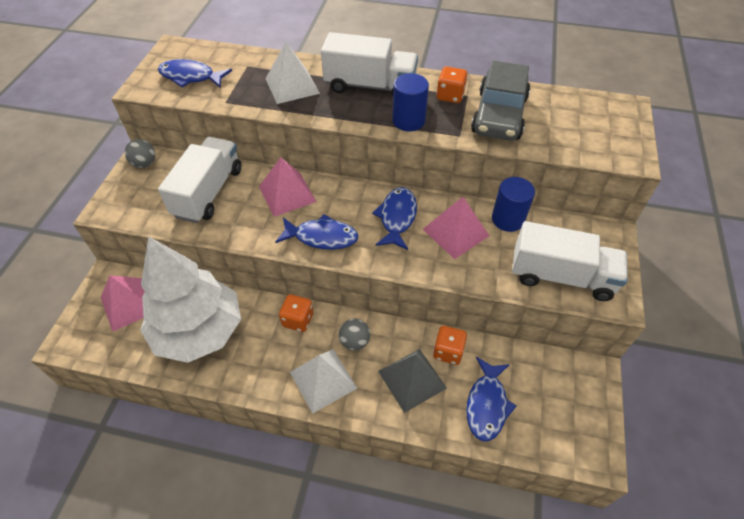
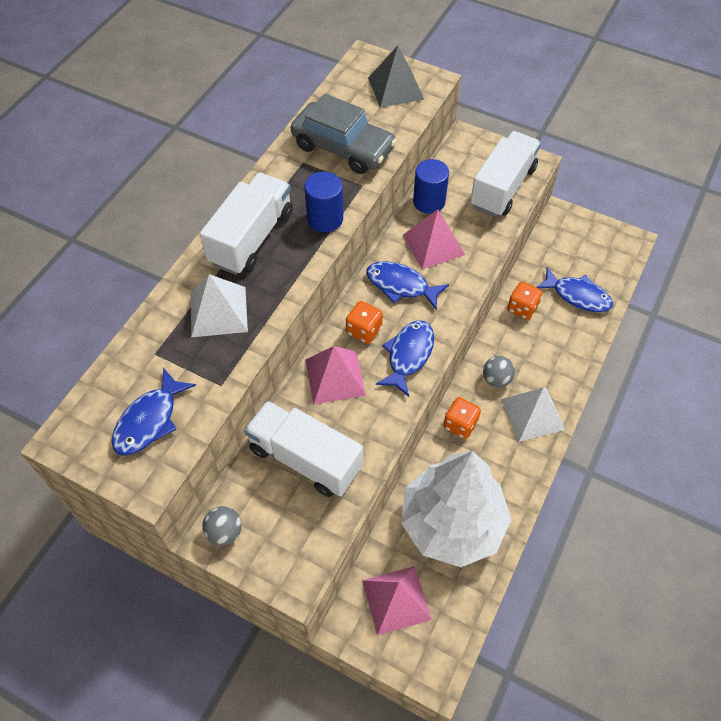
camera: 75 degrees left, 5 degrees up
grey pyramid [378,349,447,413] -> grey pyramid moved to [368,46,424,108]
orange dice [436,66,468,103] -> orange dice moved to [346,301,383,344]

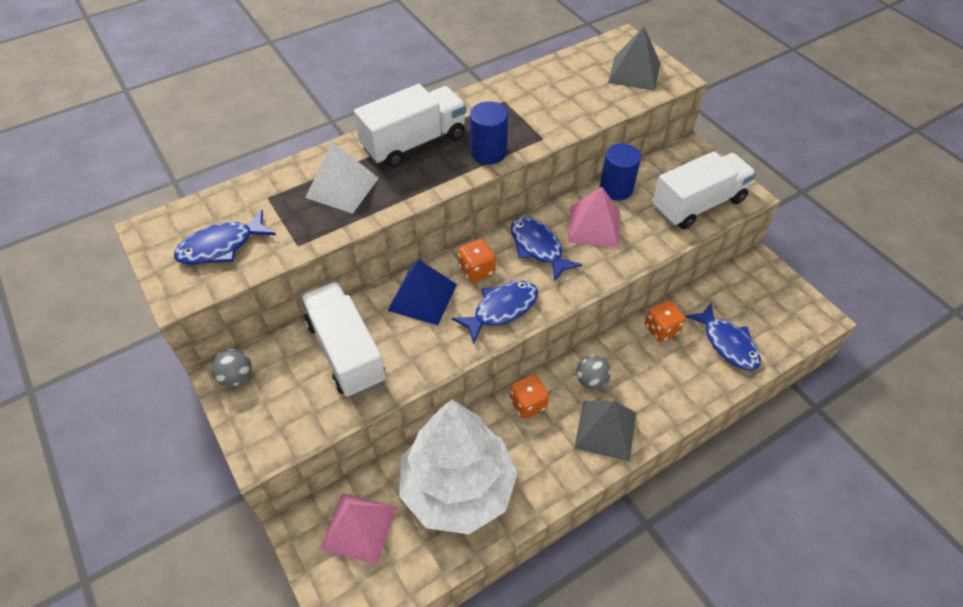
camera: 30 degrees right, 5 degrees down
grey car [291,94,397,174] -> none
pink pyramid [305,346,366,405] -> blue pyramid [387,259,457,325]
white pyramid [501,387,565,442] -> grey pyramid [574,401,636,461]

